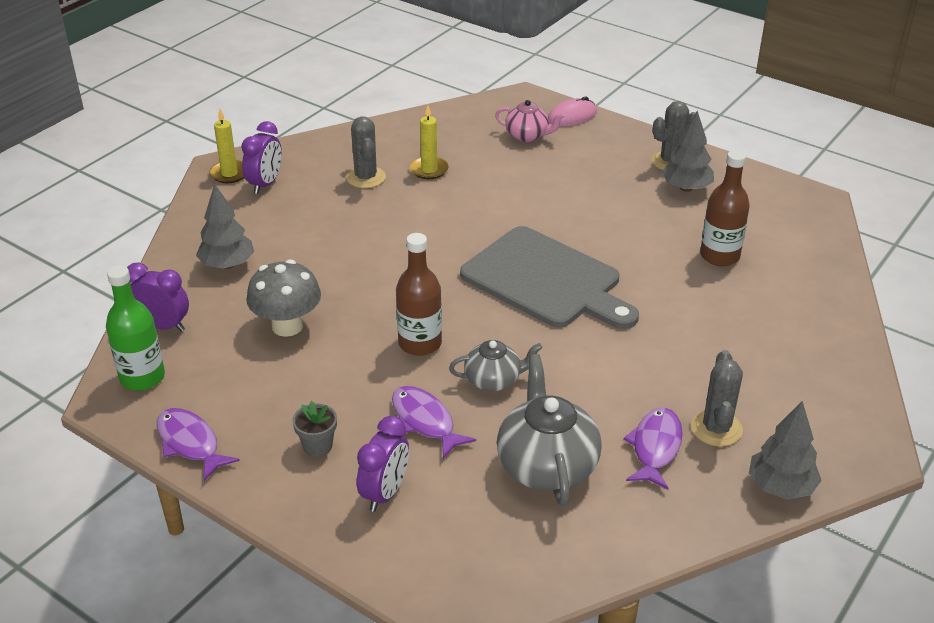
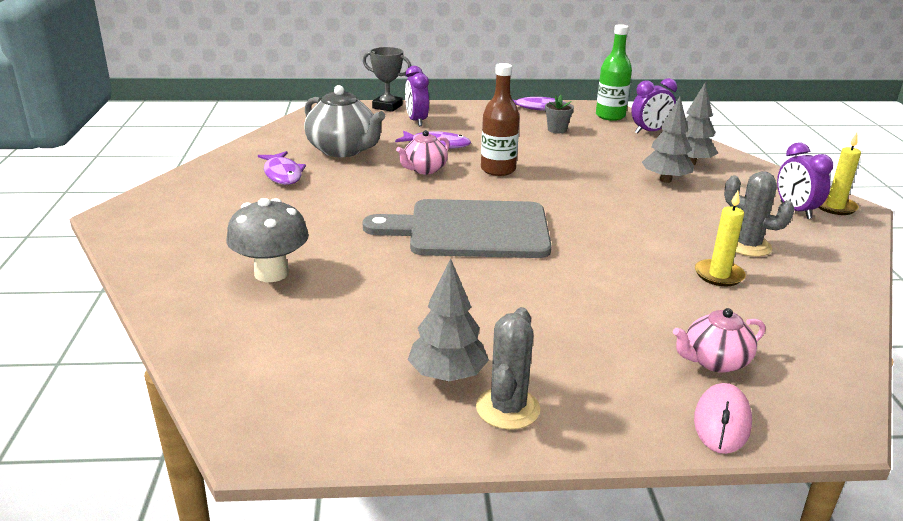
camera: 140 degrees right, 10 degrees down
grey mushroom [246,260,321,337] -> grey mushroom moved to [226,198,309,282]
grey flower pot [293,401,337,457] -> grey flower pot moved to [545,95,574,133]
grey teapot [449,340,542,391] -> pink teapot [396,130,449,174]
grey cactus [691,350,743,446] -> none
brown bottle [700,150,750,266] -> none
grey tree [749,401,822,499] -> grey tree moved to [642,97,694,183]
none -> grey trophy [363,47,411,112]

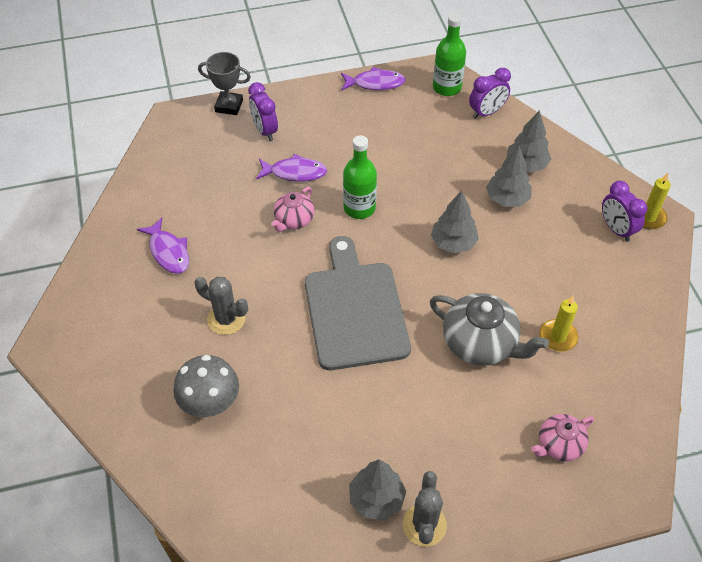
camera: 10 degrees left, 25 degrees up
grey teapot [304,85,386,157] -> grey teapot moved to [430,293,549,365]
grey cutting board [363,199,552,258] -> grey cutting board turned 90 degrees clockwise [305,236,411,370]
brown bottle [481,63,520,176] -> green bottle [343,135,377,219]
grey flower pot [545,95,574,133] -> none
pink mouse [694,383,752,454] -> none
grey cactus [724,171,794,257] -> grey cactus moved to [194,277,248,335]
none -> grey tree [431,190,479,253]

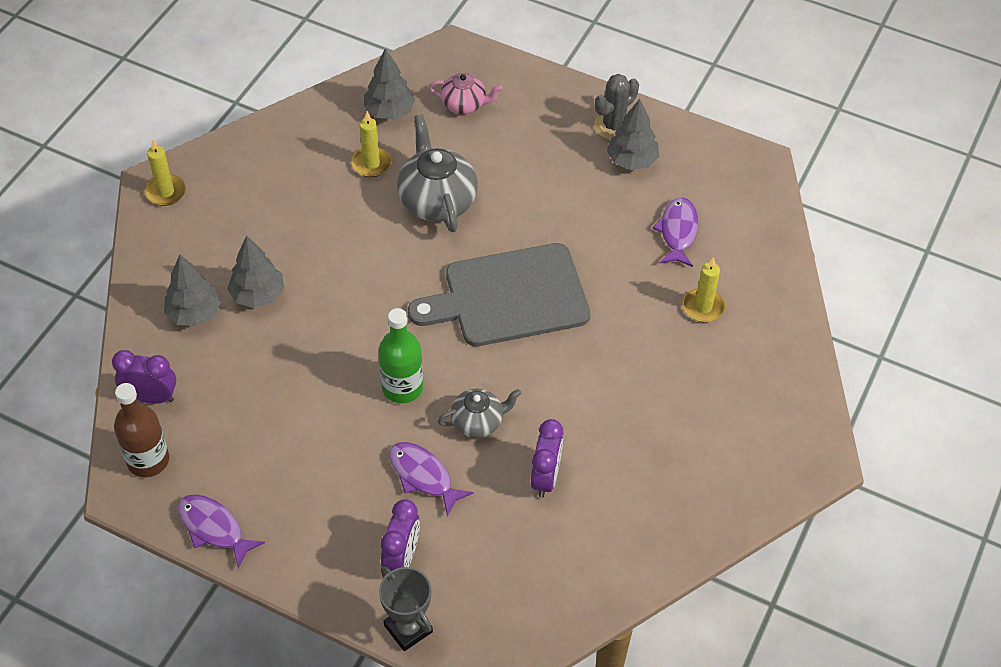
camera: 140 degrees left, 0 degrees up
purple fish [137,217,189,274] -> purple fish moved to [653,197,699,267]
grey mushroom [173,355,239,417] -> yellow candle [682,257,725,322]
grey cactus [194,277,248,335] -> none
pink teapot [271,187,314,232] -> grey teapot [438,389,521,438]
grey cutting board [305,236,411,370] -> grey cutting board turned 45 degrees clockwise [408,243,590,346]
grey tree [431,190,479,253] -> grey tree moved to [364,48,415,119]
green bottle [433,13,466,96] -> brown bottle [114,383,169,477]
purple clock [602,181,647,242] -> purple clock moved to [531,419,564,498]

